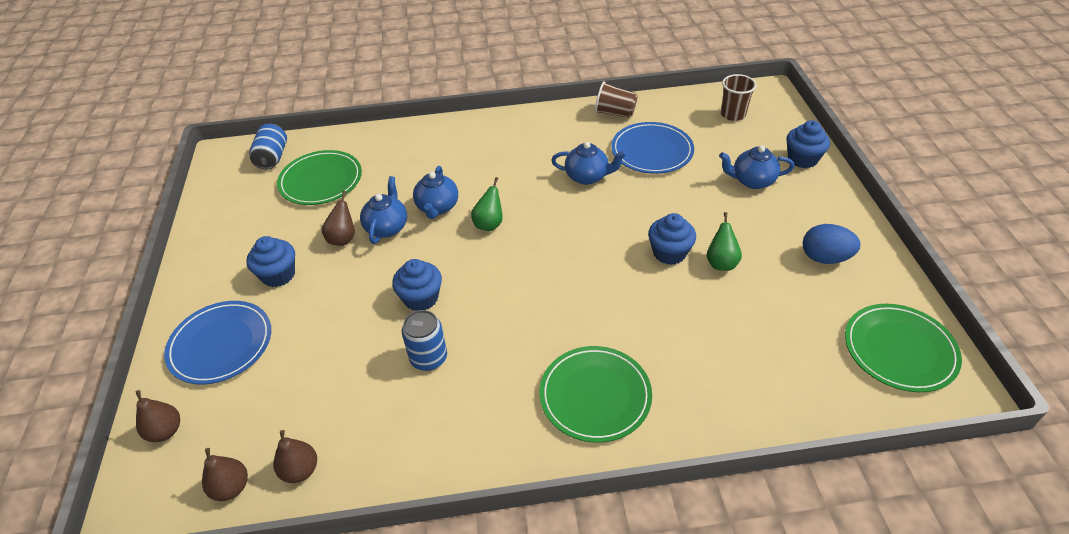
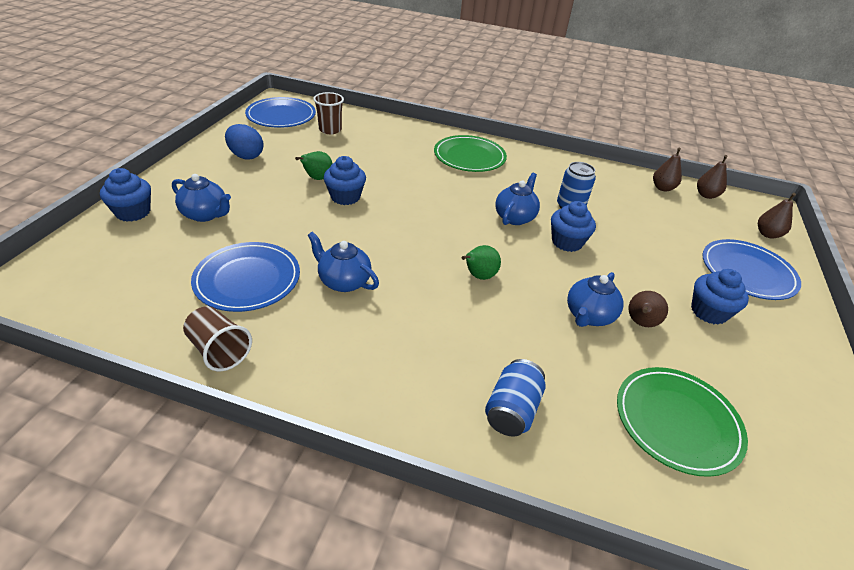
camera: 160 degrees left, 5 degrees down
blue can [249,124,287,170] -> blue can moved to [485,359,546,436]
blue teapot [413,166,458,219] -> blue teapot moved to [495,173,540,225]
brown cup [721,74,756,121] -> brown cup moved to [313,92,344,134]
green plate [845,304,962,392] -> blue plate [245,97,316,128]

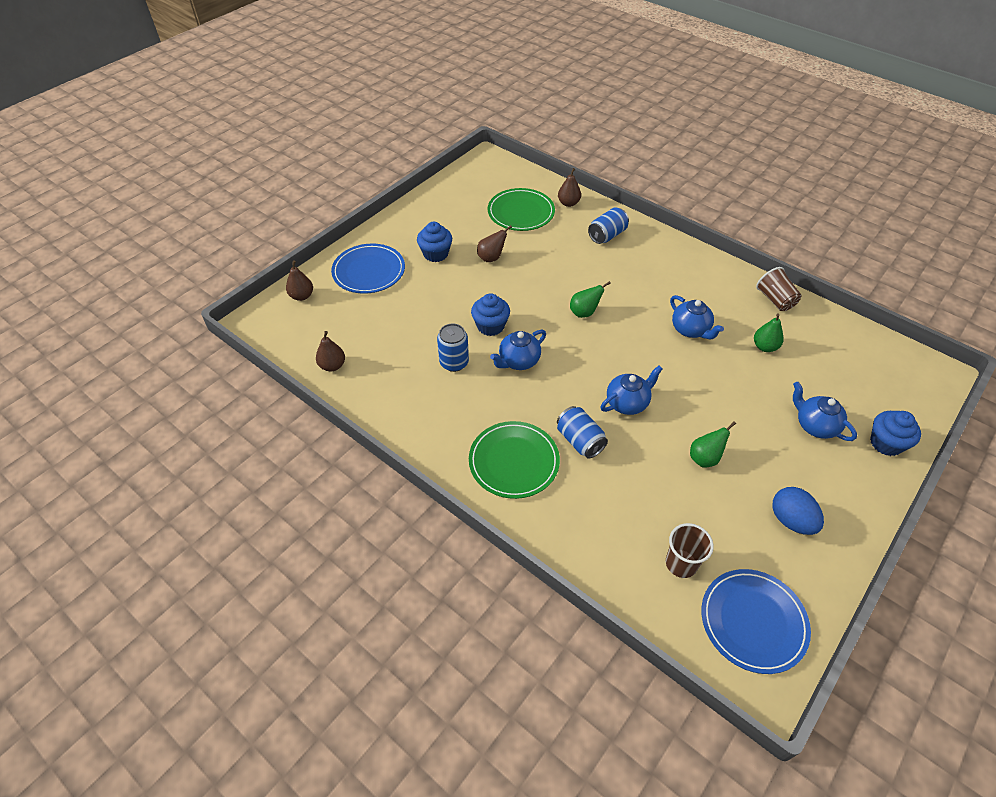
camera: 155 degrees left, 10 degrees up
blue plate [191,242,300,312] -> green pear [754,314,784,352]
blue cupcake [324,156,366,205] -> none
blue teapot [567,272,623,327] -> blue teapot moved to [600,366,663,415]
brown pear [697,155,728,199] -> brown pear moved to [558,168,581,207]
none -> blue can [557,406,608,459]

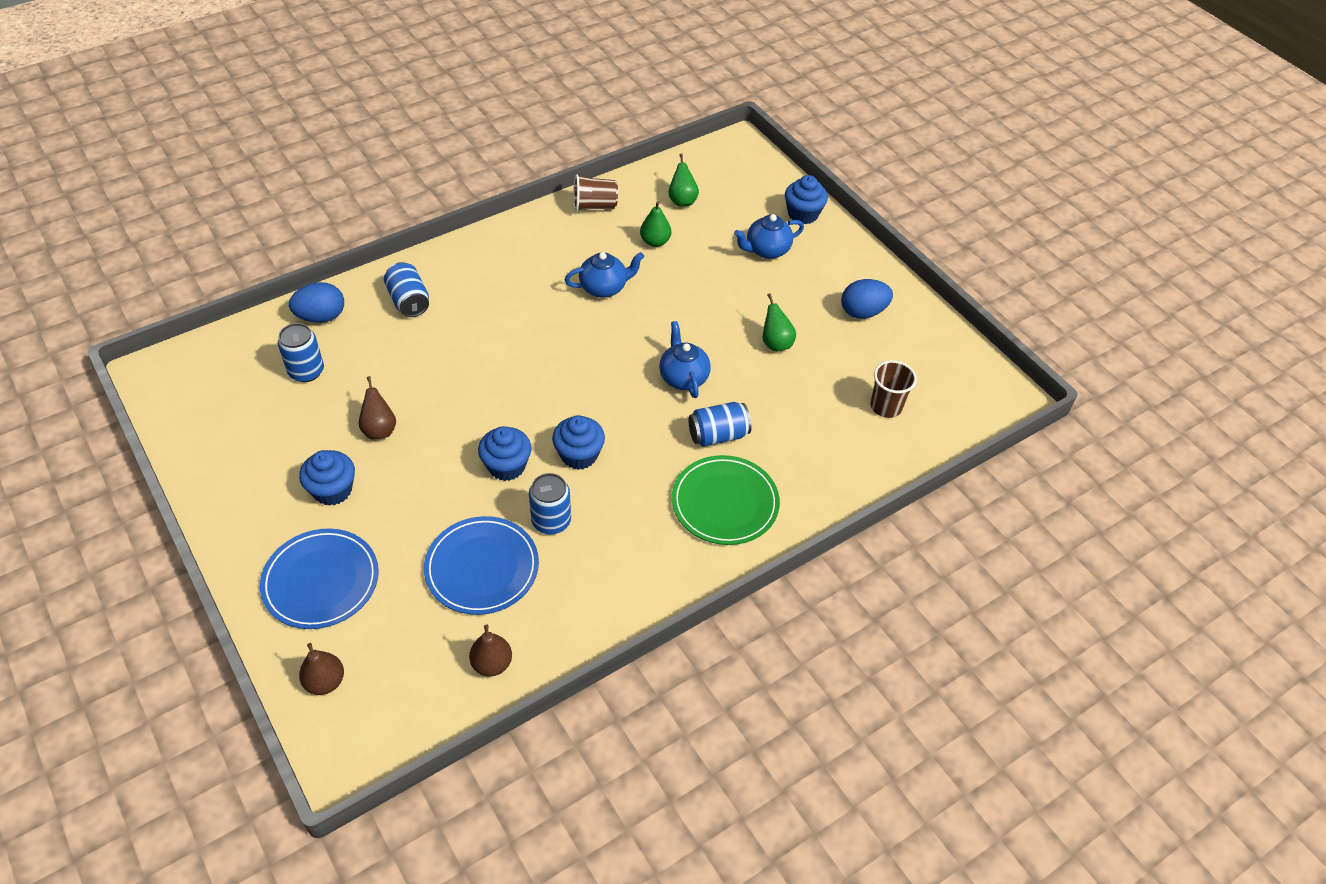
camera: 75 degrees left, 0 degrees up
green plate [488,188,555,231] -> blue can [278,323,324,382]
blue teapot [490,330,546,370] -> blue cupcake [552,415,605,470]
brown pear [558,168,581,207] -> blue egg [289,282,344,323]
green pear [570,281,611,318] -> green pear moved to [669,153,699,207]
blue plate [702,569,811,674] -> blue plate moved to [424,516,539,615]

